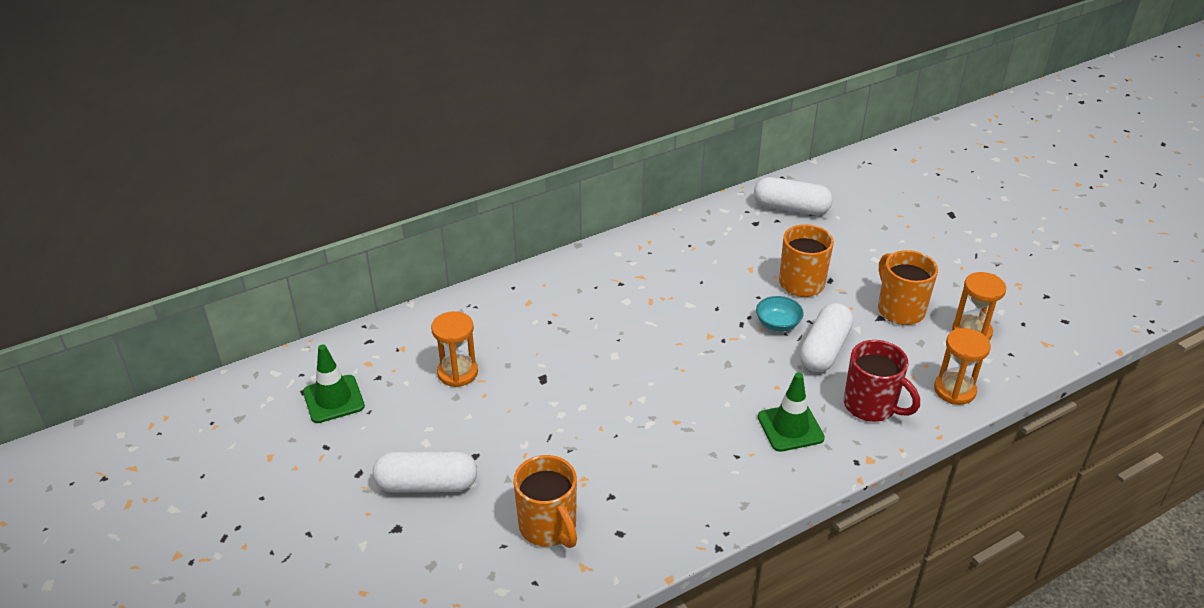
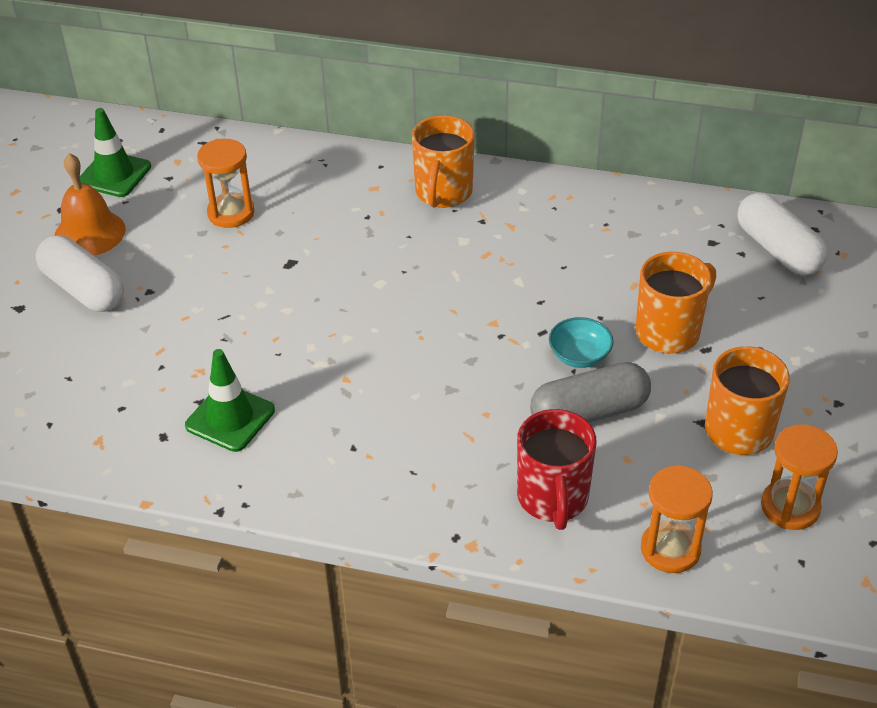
camera: 45 degrees right, 5 degrees up
orange mug [513,455,577,548] -> orange mug moved to [412,115,475,207]
green traffic cone [758,373,825,452] -> green traffic cone moved to [185,349,275,452]
white capsule [800,303,853,372] -> grey capsule [530,362,651,422]
none -> orange bell [54,153,126,256]

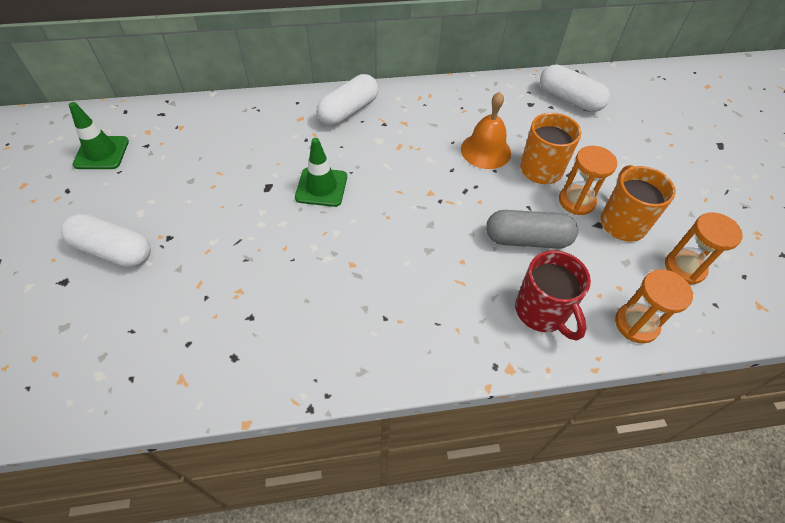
camera: 25 degrees left, 10 degrees up
orange bell [54,153,126,256] -> orange bell moved to [461,92,511,169]
green traffic cone [185,349,275,452] -> green traffic cone moved to [295,138,347,207]
orange hourglass [197,139,255,228] -> orange hourglass moved to [559,146,617,215]
orange mug [412,115,475,207] -> white capsule [317,74,378,126]
grey capsule [530,362,651,422] -> grey capsule turned 45 degrees clockwise [486,210,578,249]
turquoise bowl [549,317,614,368] -> none

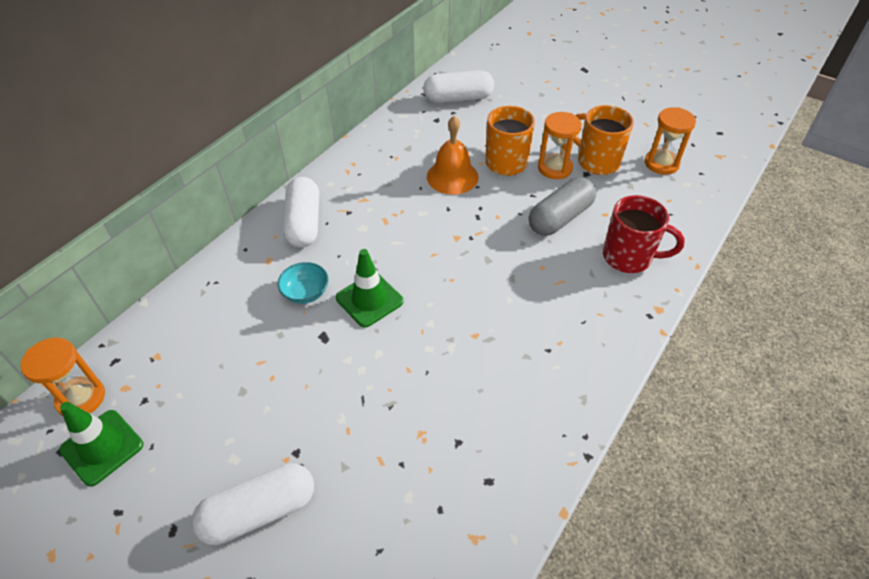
camera: 45 degrees left, 5 degrees down
orange hourglass [615,269,693,343] -> orange hourglass moved to [20,338,105,416]
none -> turquoise bowl [278,262,328,304]

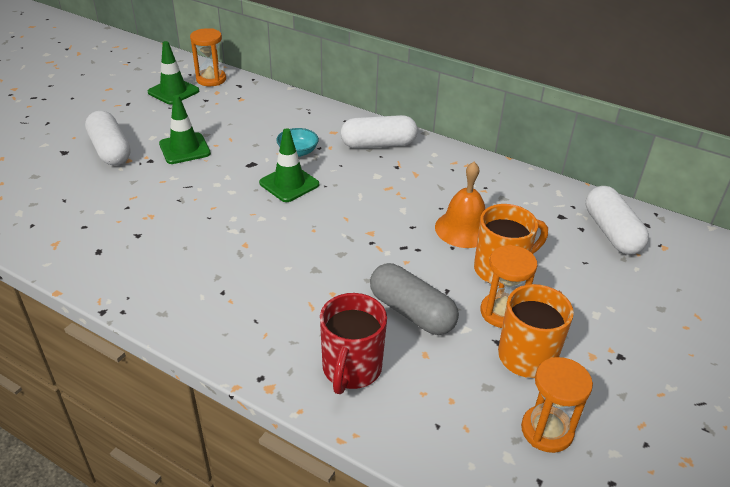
camera: 85 degrees right, 10 degrees down
none -> green traffic cone [159,95,211,164]

